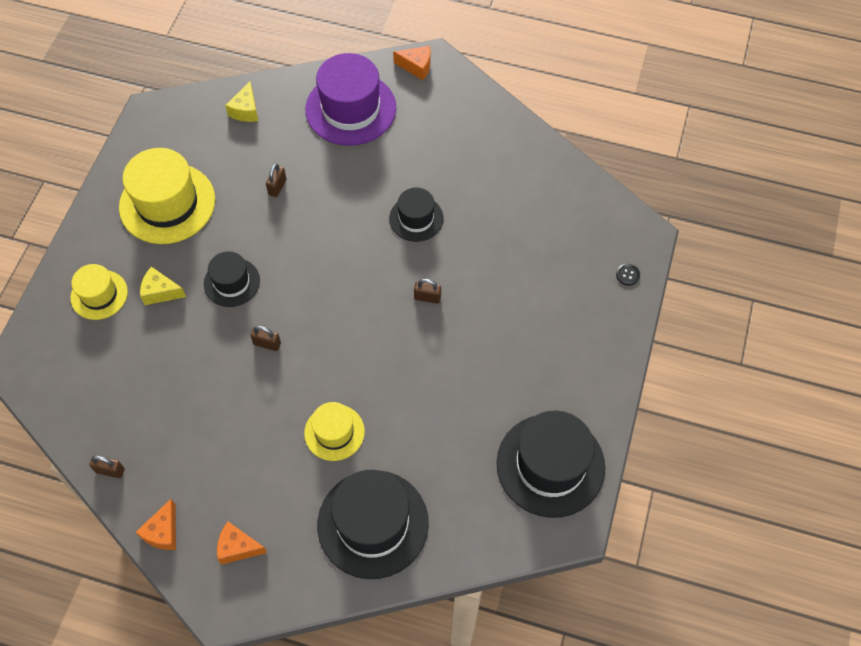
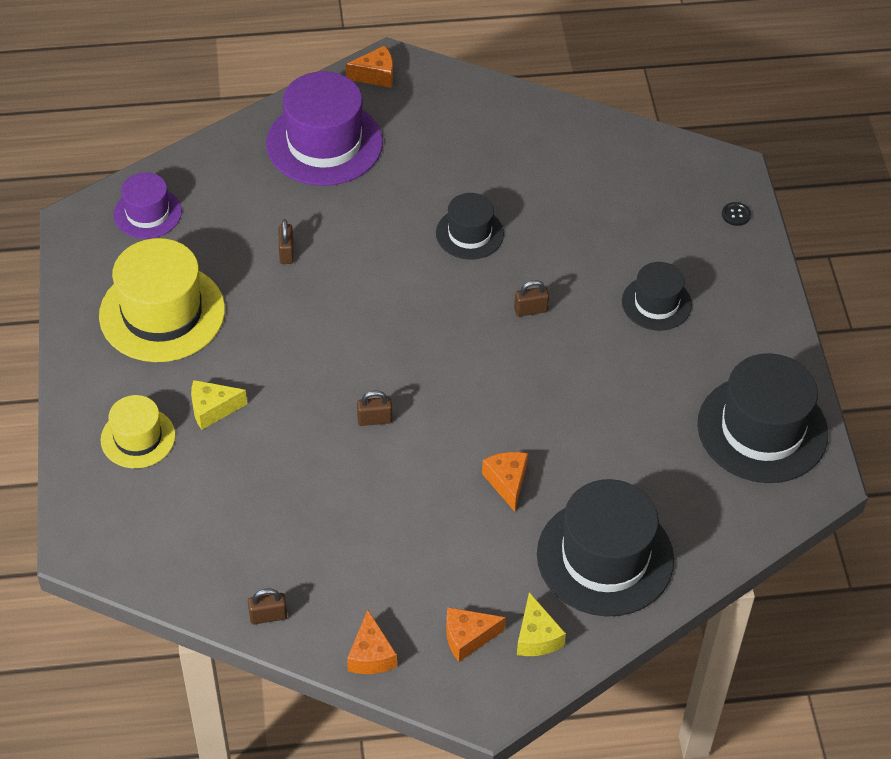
camera: 25 degrees left, 10 degrees down
black hat [204,251,260,307] -> black hat moved to [622,262,692,331]
yellow cheese [225,82,258,122] -> yellow cheese moved to [517,592,566,656]
yellow hat [304,402,365,461] -> orange cheese [482,452,528,512]
none -> purple hat [114,172,182,239]

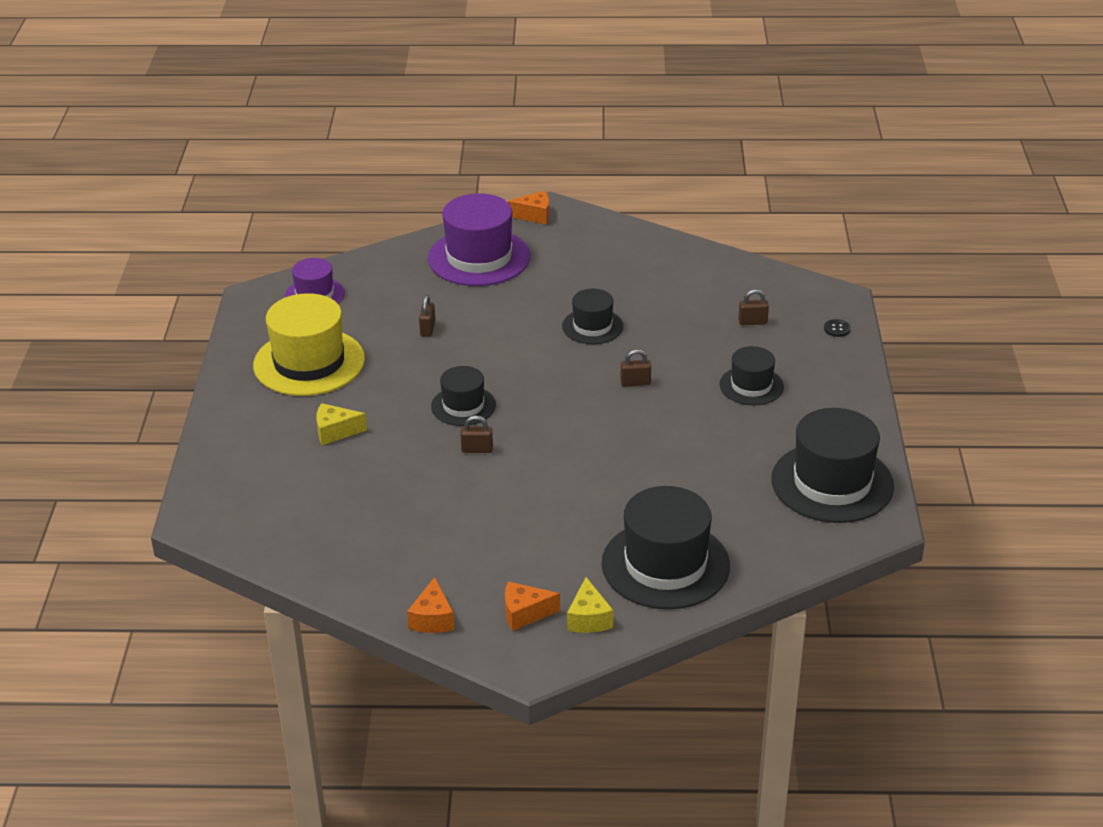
camera: 10 degrees right, 15 degrees down
yellow hat [101,395,175,468] -> none
brown padlock [248,588,287,624] -> brown padlock moved to [738,289,769,325]
orange cheese [482,452,528,512] -> none
none -> black hat [431,366,496,426]

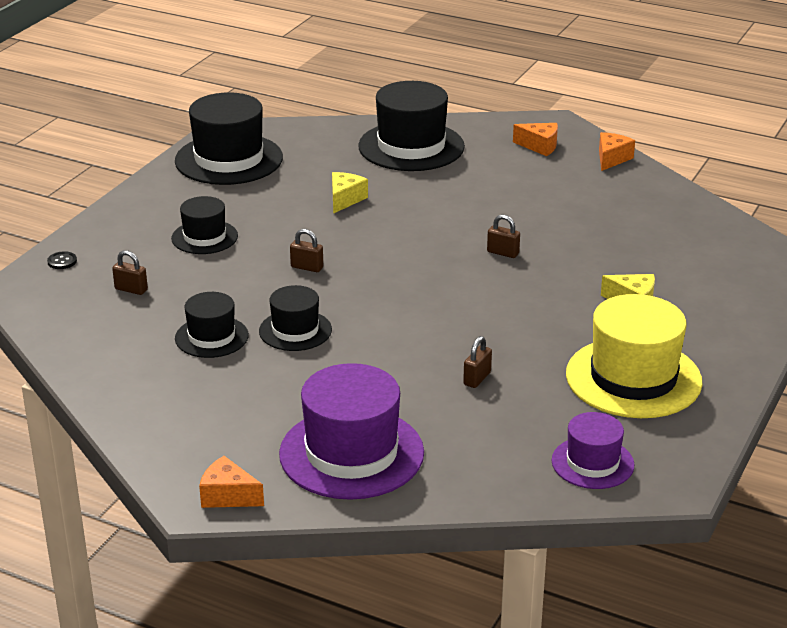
camera: 155 degrees left, 5 degrees down
black hat [431,366,496,426] -> black hat moved to [175,292,249,358]
yellow cheese [567,577,613,633] -> yellow cheese moved to [332,172,368,214]

